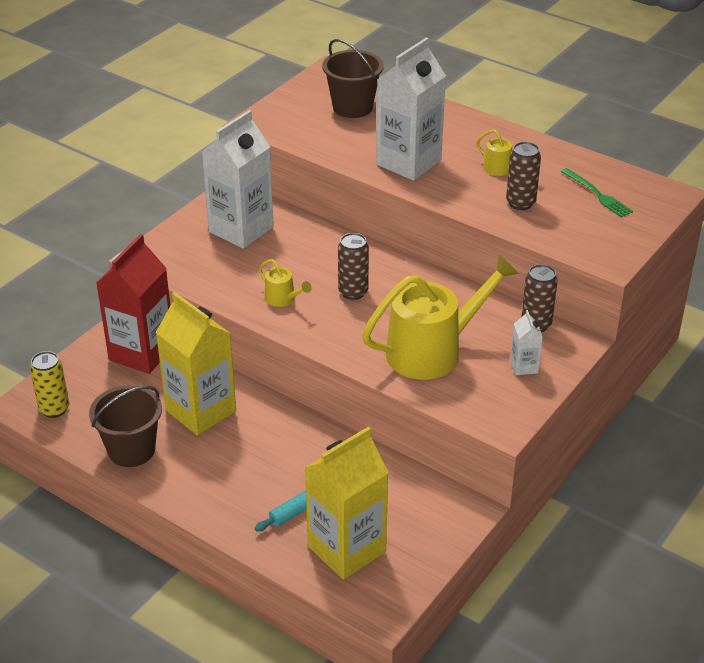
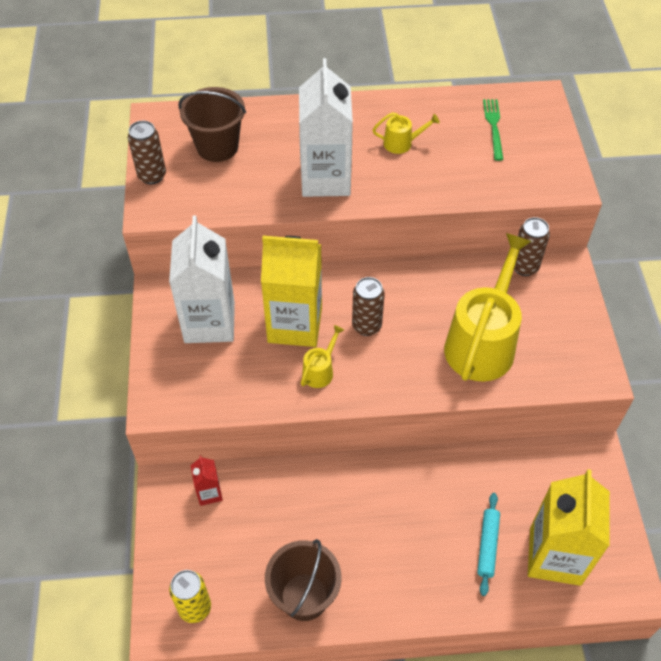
camera: 40 degrees left, 15 degrees up
red carton [96,234,170,374] -> red carton [191,455,223,506], size x0.45
yellow carton [155,292,236,436] -> yellow carton moved to [261,236,322,347]
yellow watering can [259,259,312,307] -> yellow watering can turned 60 degrees counterclockwise [301,325,344,388]
brown can [506,142,541,210] -> brown can moved to [128,121,166,184]
white carton [510,310,543,375] -> none
green fork [561,168,633,218] -> green fork turned 105 degrees counterclockwise [483,99,504,161]

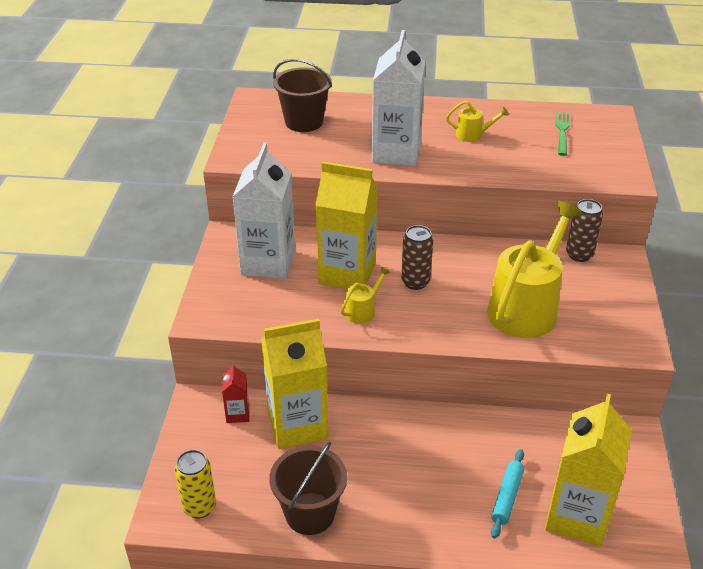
camera: 10 degrees right, 15 degrees down
brown can [128,121,166,184] -> none
none -> yellow carton [261,319,328,449]

